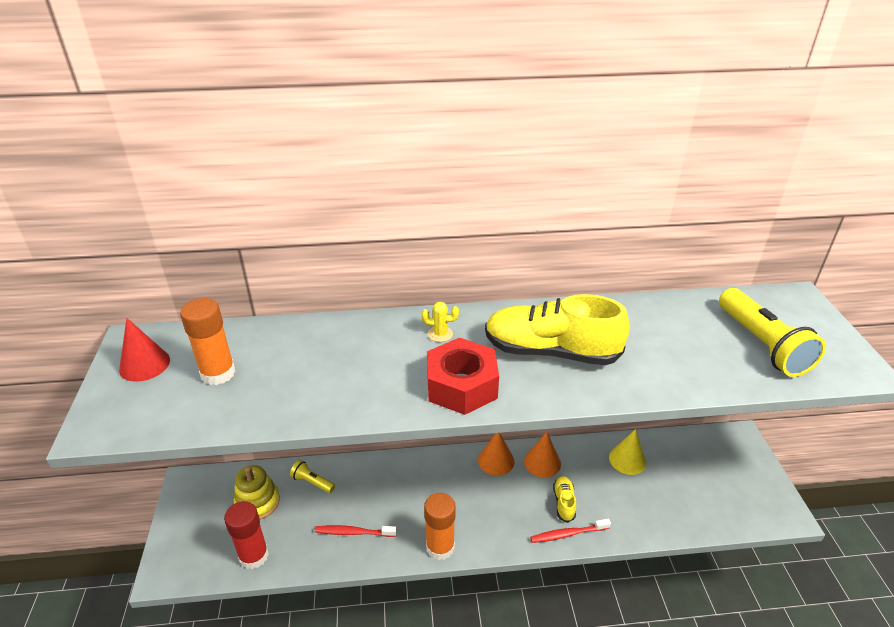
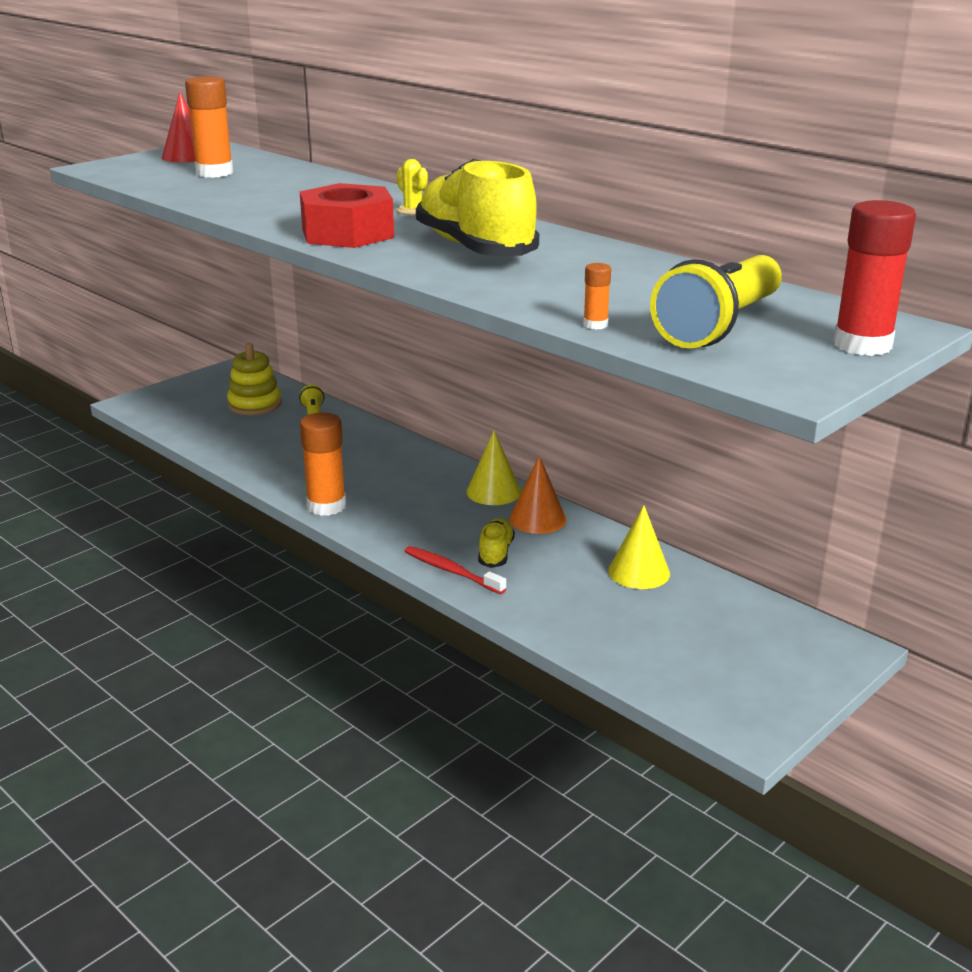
camera: 50 degrees right, 10 degrees down
red glue stick [224,501,269,569] -> red glue stick moved to [833,200,916,356]
red toothbrush [315,525,397,537] -> none
orange cone [478,433,515,476] -> yellow cone [466,431,521,505]
yellow shoe [553,476,576,523] -> yellow shoe turned 45 degrees counterclockwise [478,518,515,568]
none -> orange glue stick [583,263,611,329]

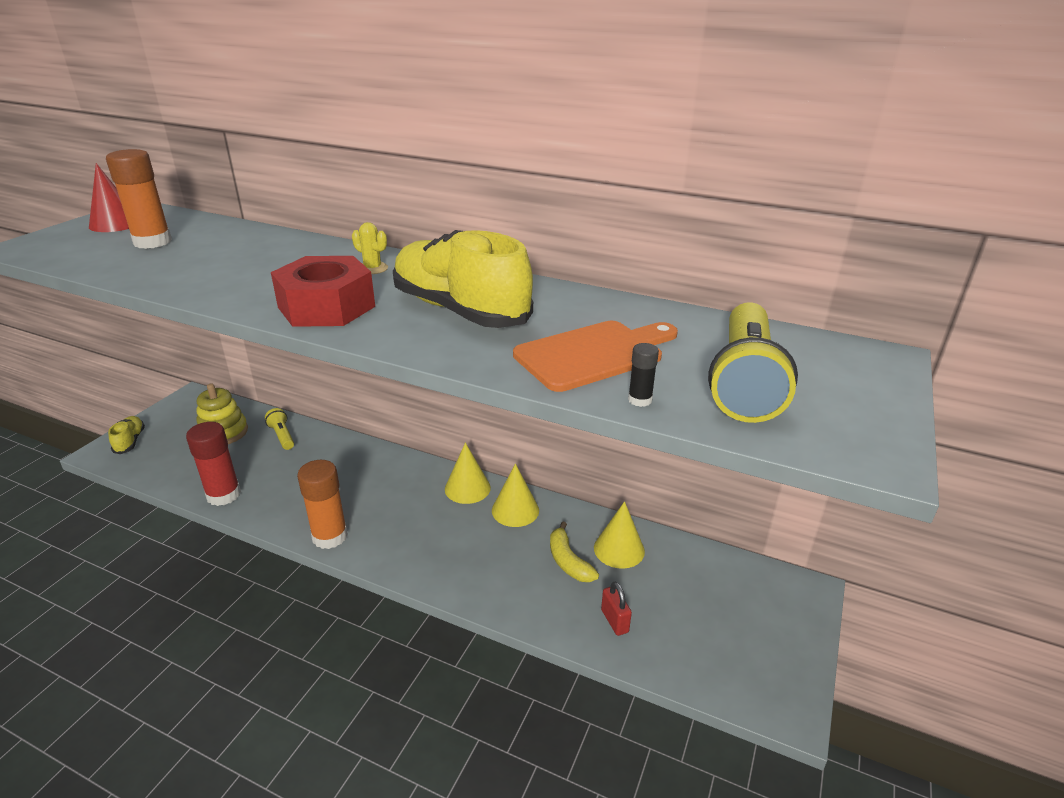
camera: 20 degrees left, 5 degrees up
red toothbrush [405,546,506,594] -> none
yellow shoe [478,518,515,568] -> yellow shoe moved to [108,416,145,454]
orange cone [509,455,566,534] -> yellow cone [492,464,539,527]
orange glue stick [583,263,611,329] -> black glue stick [628,343,659,407]
red glue stick [833,200,916,356] -> red glue stick moved to [186,422,241,506]
none -> orange cutting board [513,321,678,392]
none -> yellow banana [550,522,599,582]
none -> red padlock [601,582,632,636]

